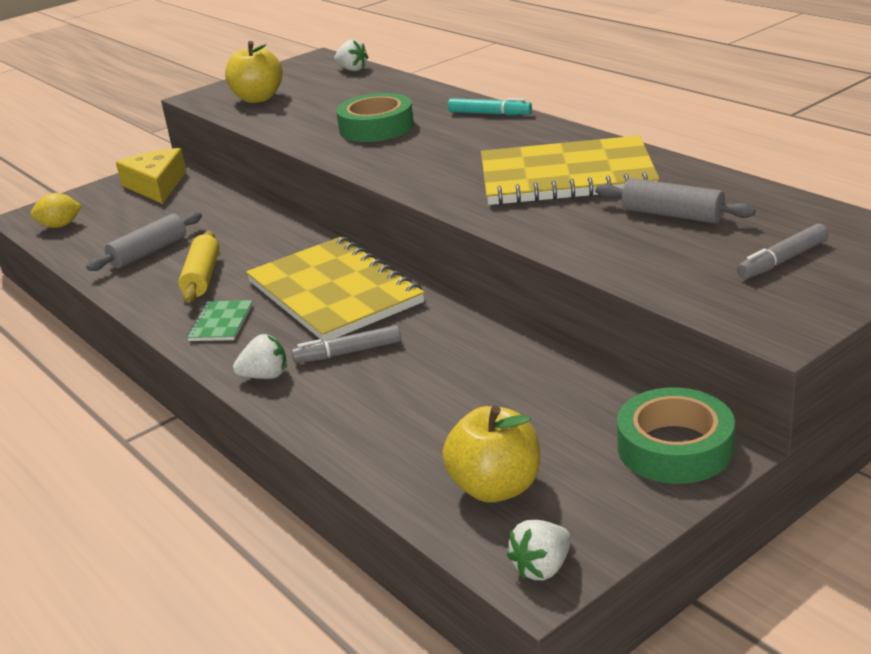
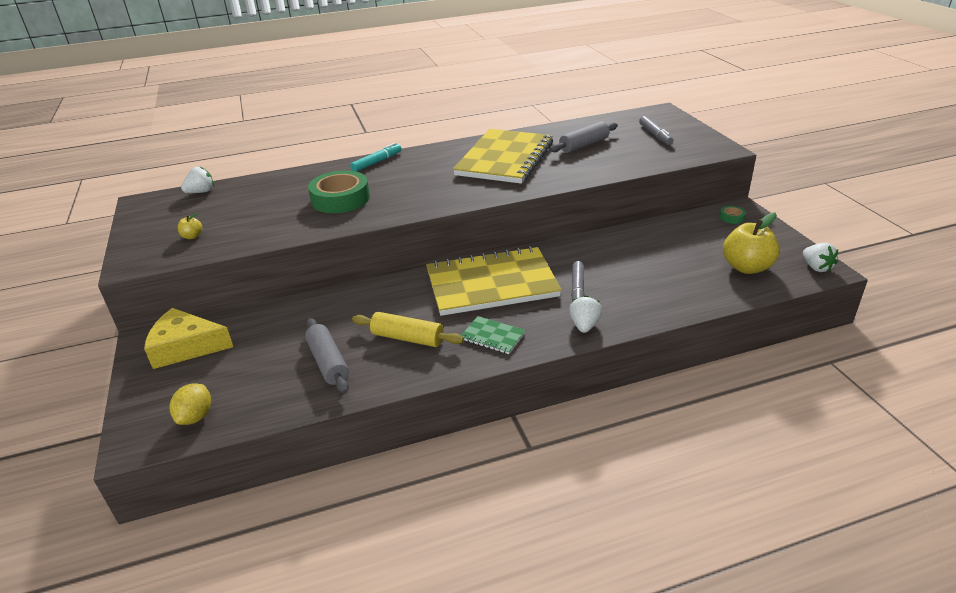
camera: 70 degrees left, 5 degrees up
yellow apple [225,41,283,103] -> yellow apple [178,213,202,239], size x0.44
green tape [617,387,735,484] -> green tape [720,206,746,224], size x0.43

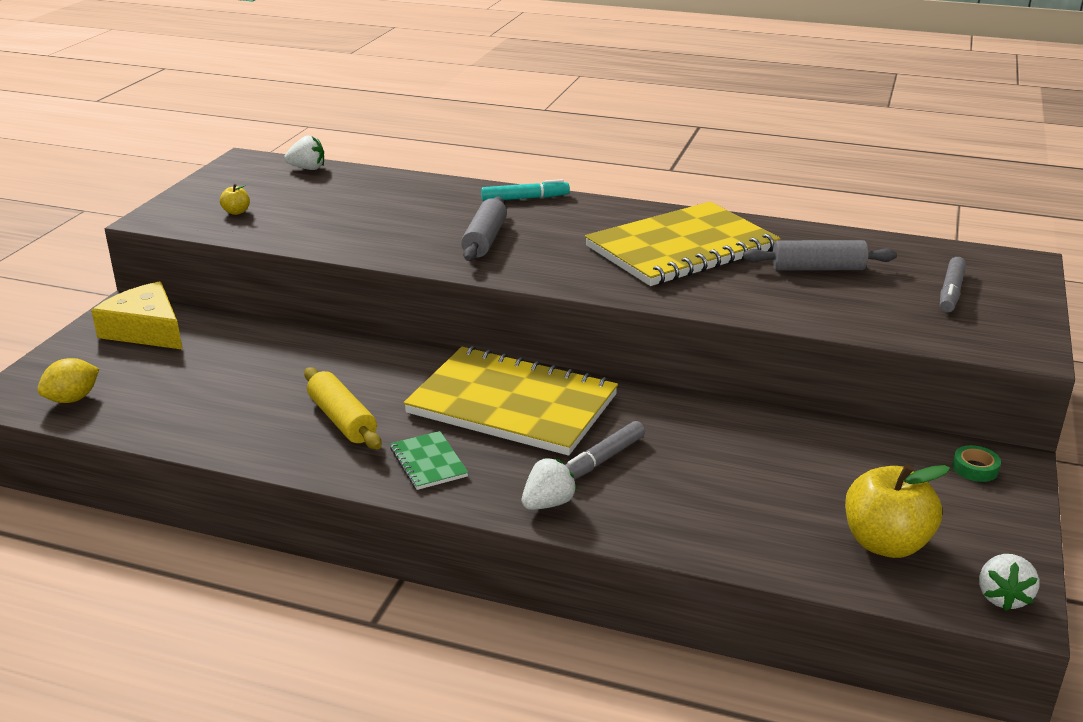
camera: 35 degrees right, 5 degrees down
grey rolling pin [305,318,349,394] -> grey rolling pin moved to [461,196,507,261]
green tape [308,170,370,213] -> none

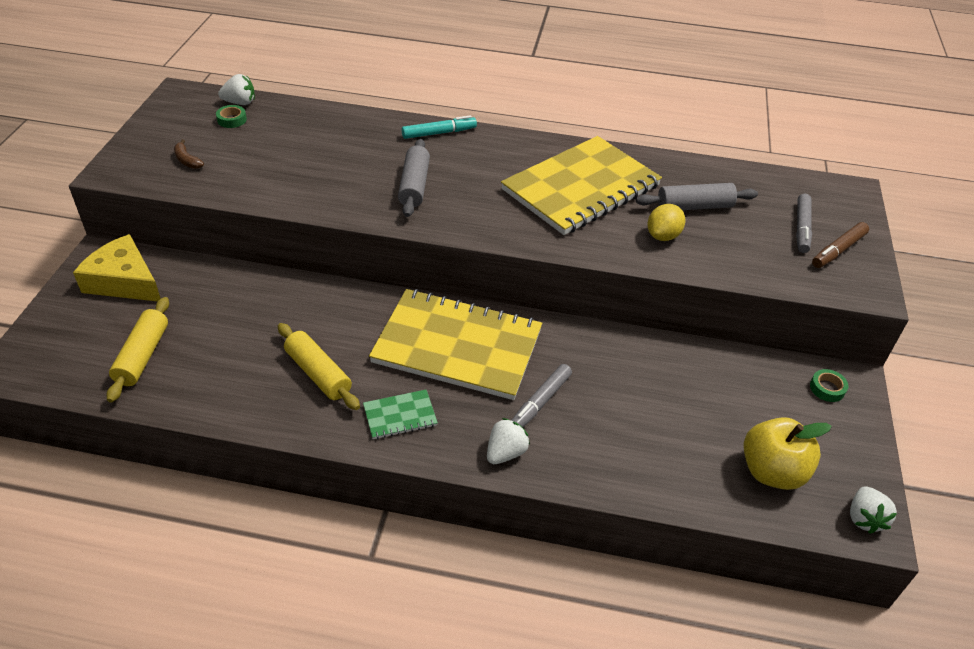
camera: 10 degrees left, 15 degrees up
yellow lemon [37,358,99,403] -> yellow lemon moved to [647,204,685,241]
yellow apple [220,184,250,215] -> brown banana [174,139,204,169]
green notebook [390,431,468,490] -> green notebook turned 75 degrees counterclockwise [363,390,438,439]
none -> yellow rolling pin [106,297,169,402]
none -> green tape [216,105,247,128]
none -> brown marker [812,222,869,268]

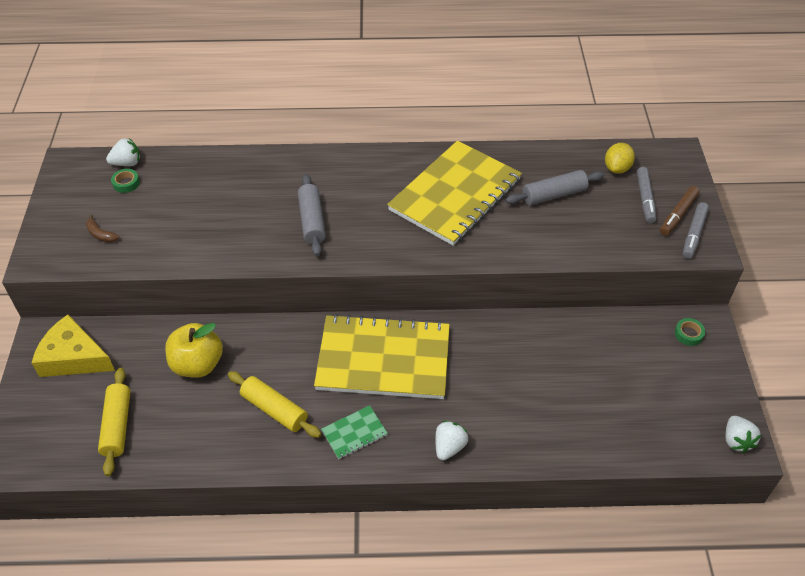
camera: 10 degrees left, 5 degrees up
turquoise marker [402,115,477,139] -> none
grey marker [511,364,572,428] -> grey marker moved to [683,202,709,259]
yellow lemon [647,204,685,241] -> yellow lemon moved to [605,143,635,174]
yellow apple [744,417,832,490] -> yellow apple moved to [165,323,223,378]

